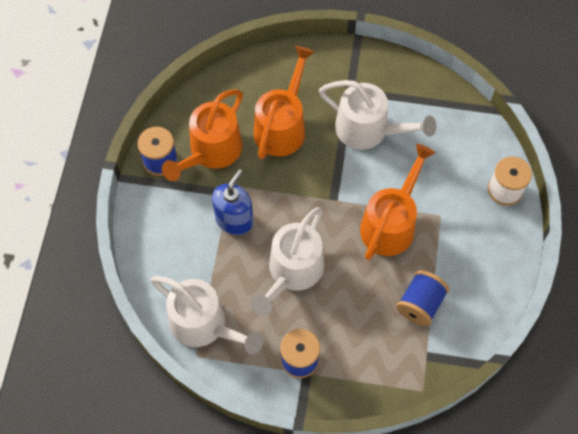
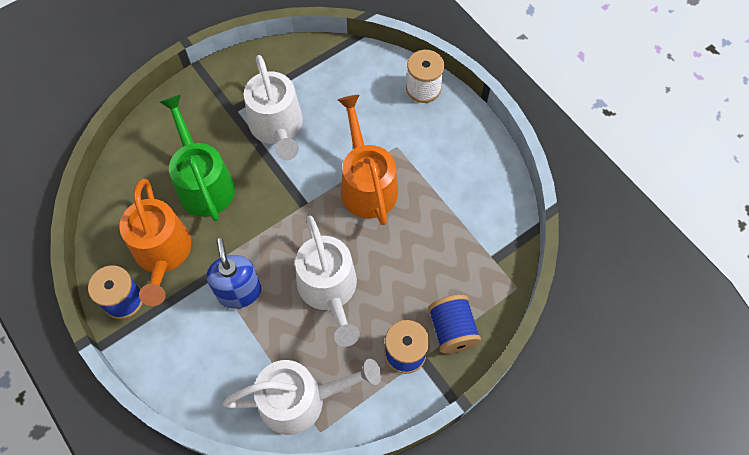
camera: 45 degrees left, 0 degrees up
orange watering can [253,46,314,159] -> green watering can [160,95,235,221]
white watering can [319,80,436,150] -> white watering can turned 90 degrees clockwise [244,55,303,160]
blue spool [396,270,449,326] -> blue spool moved to [428,295,481,354]

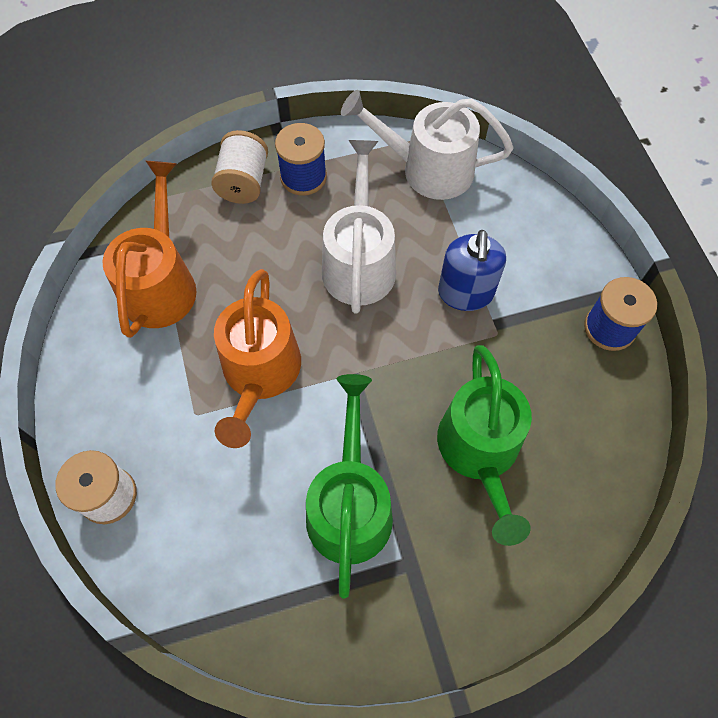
camera: 160 degrees left, 0 degrees up
orange watering can [119,178,191,306] -> orange watering can moved to [102,161,197,338]
white watering can [244,55,303,160] -> green watering can [306,374,393,599]
blue spool [428,295,481,354] -> white spool [211,130,268,204]

